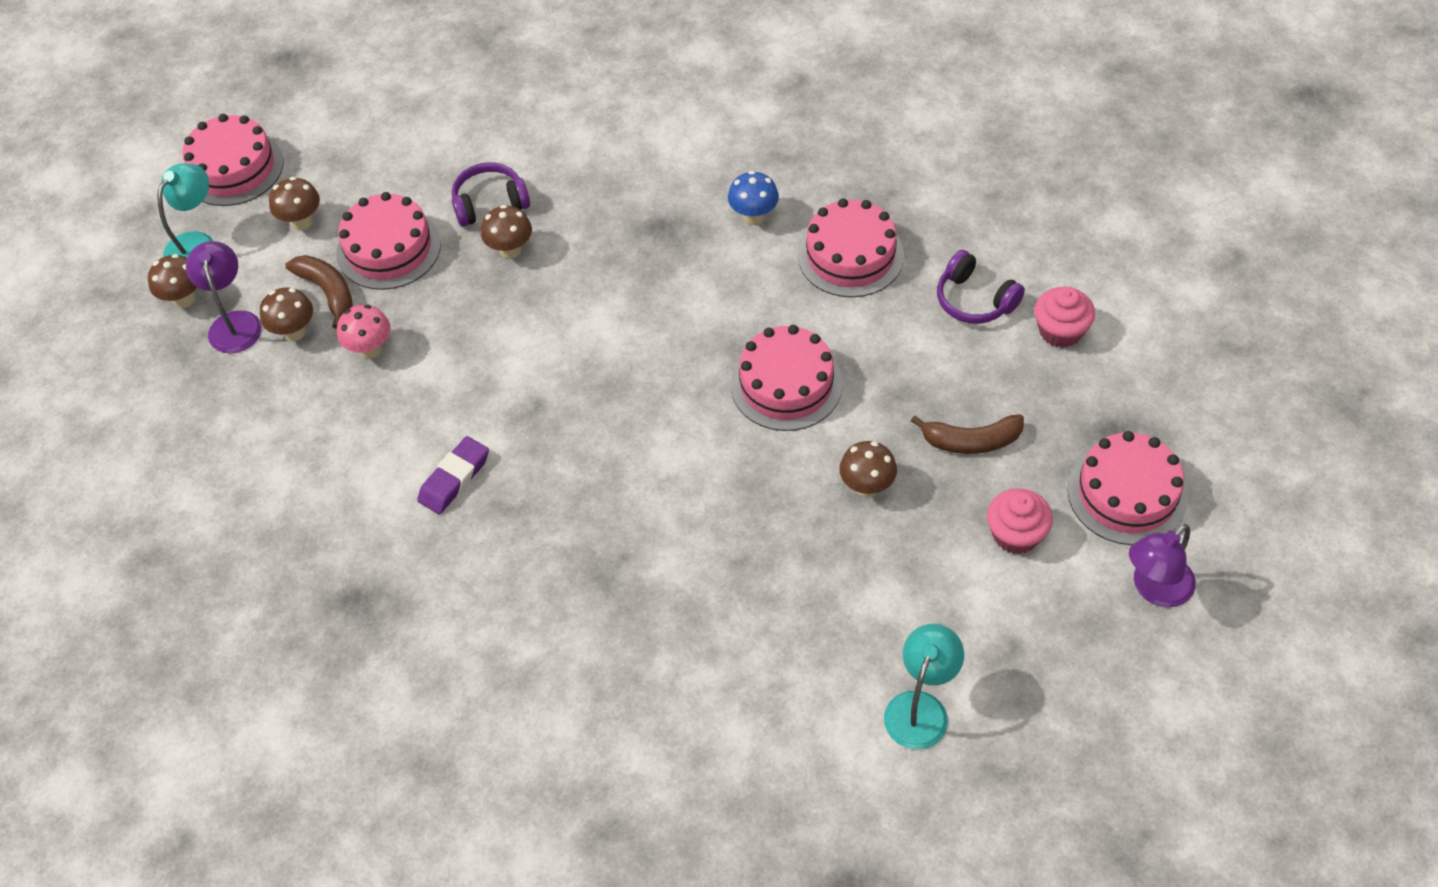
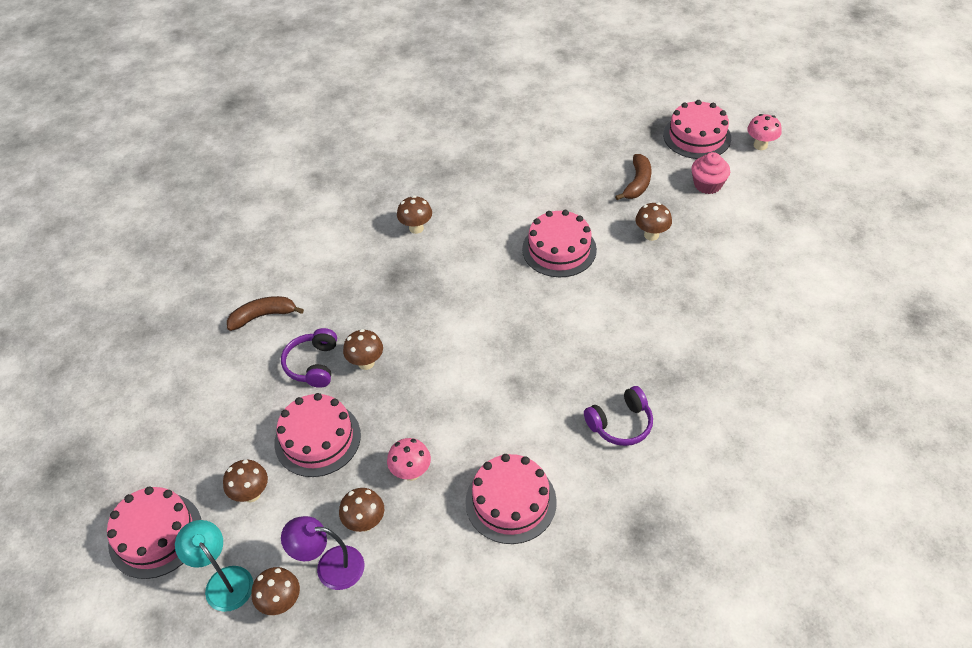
camera: 70 degrees left, 5 degrees down
brown banana [285,255,353,329] -> brown banana moved to [227,296,304,331]
purple eraser [417,436,489,514] -> none
blue mushroom [728,171,779,225] -> brown mushroom [397,196,432,234]
pink cake [798,198,904,297] -> pink cake moved to [465,454,557,544]
turquoise lamp [884,624,964,749] -> none
purple headphones [937,250,1025,324] -> purple headphones moved to [584,386,653,446]
pink cupcake [1034,287,1095,348] -> none
purple lamp [1129,524,1196,608] -> pink mushroom [747,114,782,150]

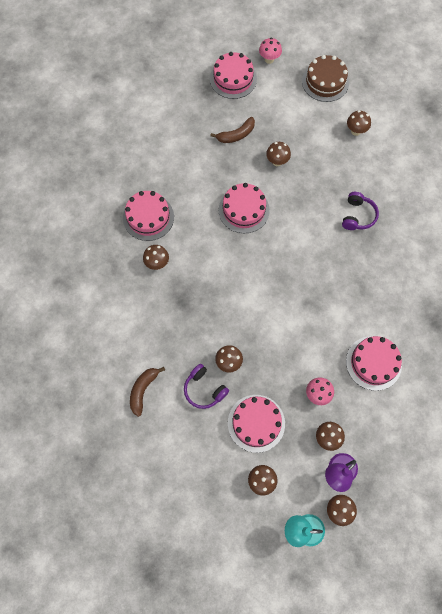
camera: 50 degrees left, 20 degrees up
pink cake [107,486,201,579] -> pink cake moved to [123,191,174,241]
purple headphones [584,386,653,446] -> purple headphones moved to [342,192,379,230]
brown banana [615,154,652,200] -> brown banana turned 90 degrees clockwise [210,117,255,143]
pink cupcake [691,152,730,194] -> none
none -> brown cake [302,55,349,102]
none -> brown mushroom [347,110,371,136]

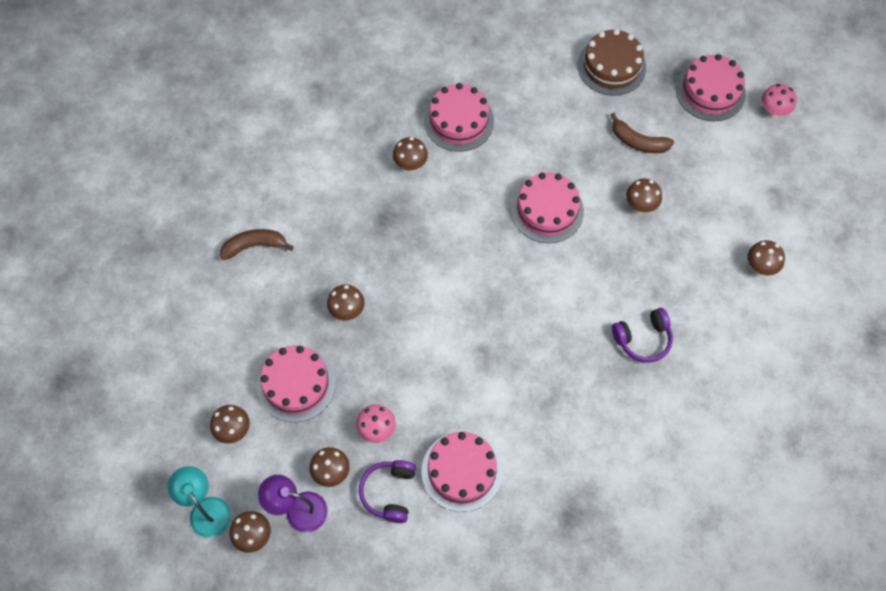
camera: 55 degrees right, 5 degrees down
purple headphones [184,364,229,409] -> purple headphones moved to [359,460,416,523]
brown cake [302,55,349,102] -> brown cake moved to [578,29,646,96]

